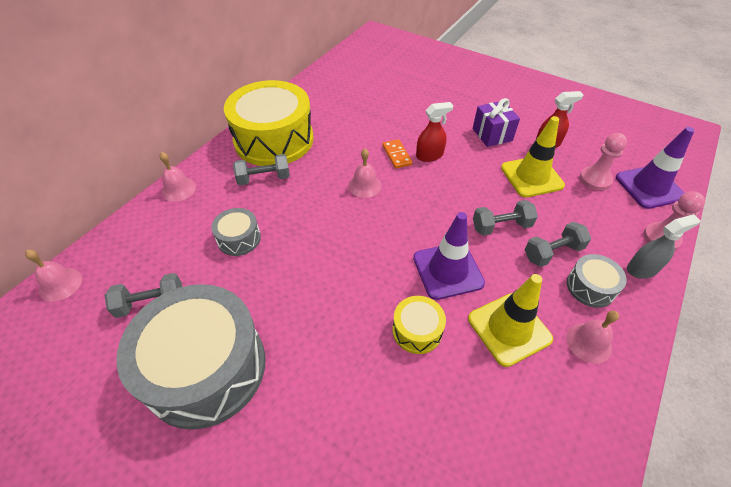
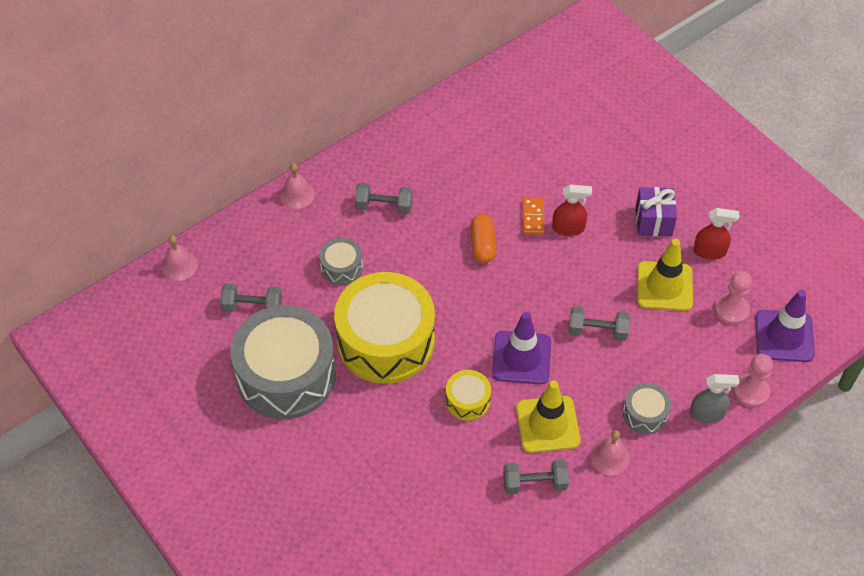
camera: 20 degrees right, 5 degrees up
yellow drum [224,80,314,166] -> yellow drum moved to [334,272,435,384]
pink bell [348,149,382,198] -> orange capsule [470,214,497,263]
grey dumbbell [525,222,591,267] -> grey dumbbell moved to [503,459,569,495]

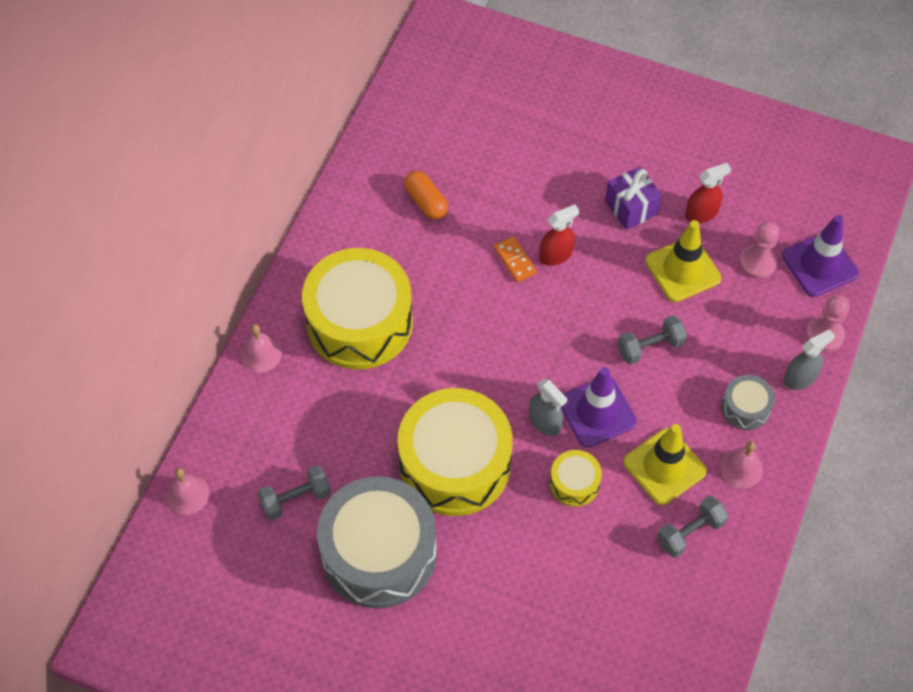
camera: 30 degrees left, 5 degrees up
grey drum [319,238,363,285] -> none
grey dumbbell [355,183,413,215] -> yellow drum [302,248,413,369]
orange capsule [470,214,497,263] -> orange capsule moved to [404,171,448,219]
none -> grey spray bottle [529,378,568,436]

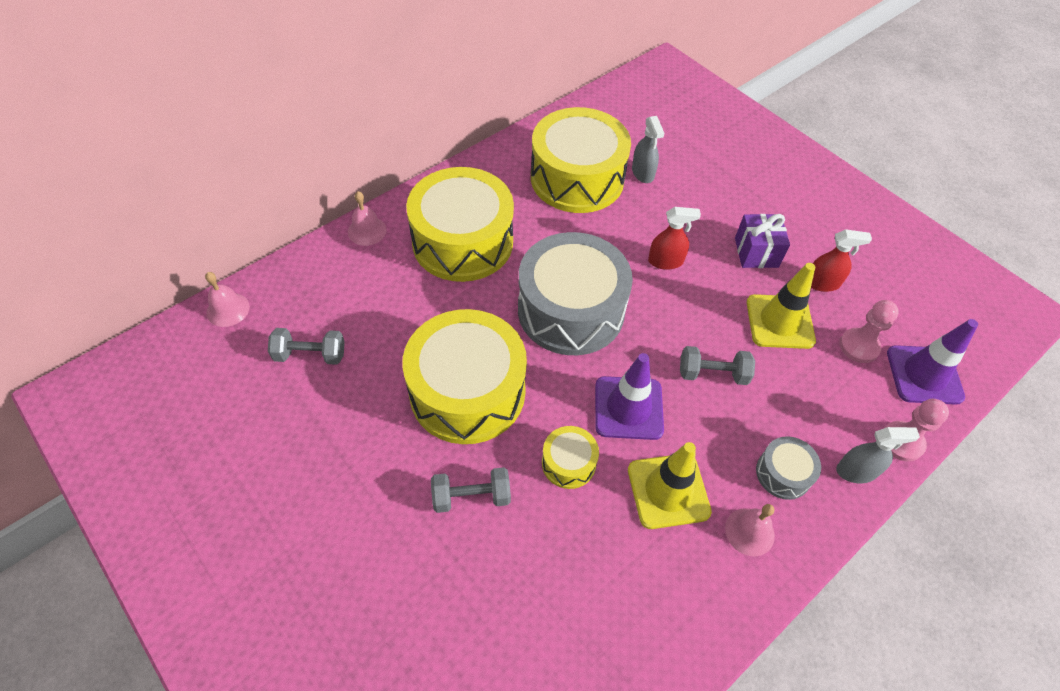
camera: 25 degrees right, 5 degrees down
grey drum [317,476,437,608] -> grey drum moved to [518,232,633,355]
orange capsule [404,171,448,219] -> yellow drum [531,107,631,213]
orange domino [494,236,537,282] -> none
grey spray bottle [529,378,568,436] -> grey spray bottle moved to [632,116,665,183]
grey dumbbell [657,495,728,558] -> grey dumbbell moved to [431,467,511,513]

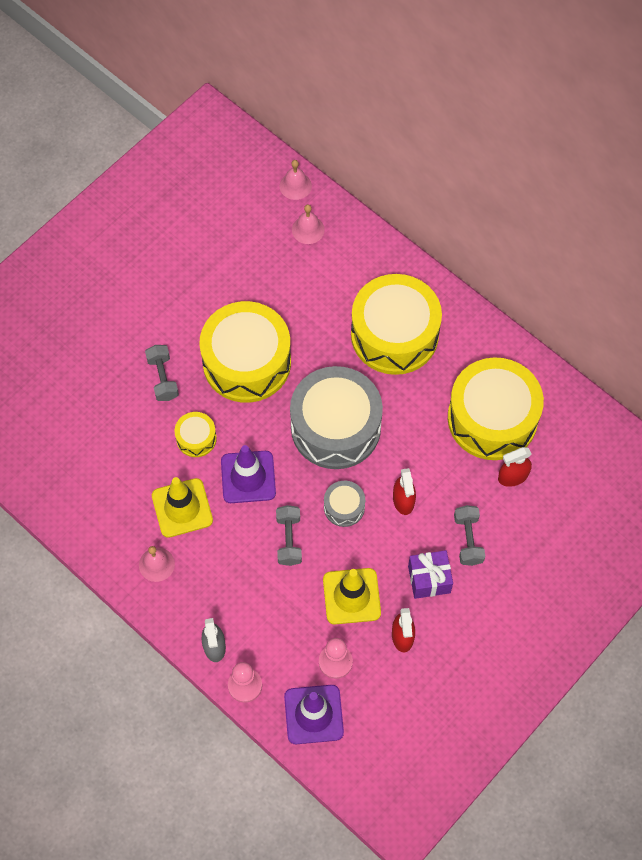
camera: 85 degrees right, 10 degrees up
grey dumbbell [268,328,345,365] -> grey dumbbell moved to [454,505,485,566]
pink bell [348,191,387,246] -> pink bell moved to [292,204,325,244]
grey spray bottle [632,116,665,183] -> red spray bottle [498,447,532,487]
grey drum [756,436,821,500] -> grey drum moved to [324,481,365,527]

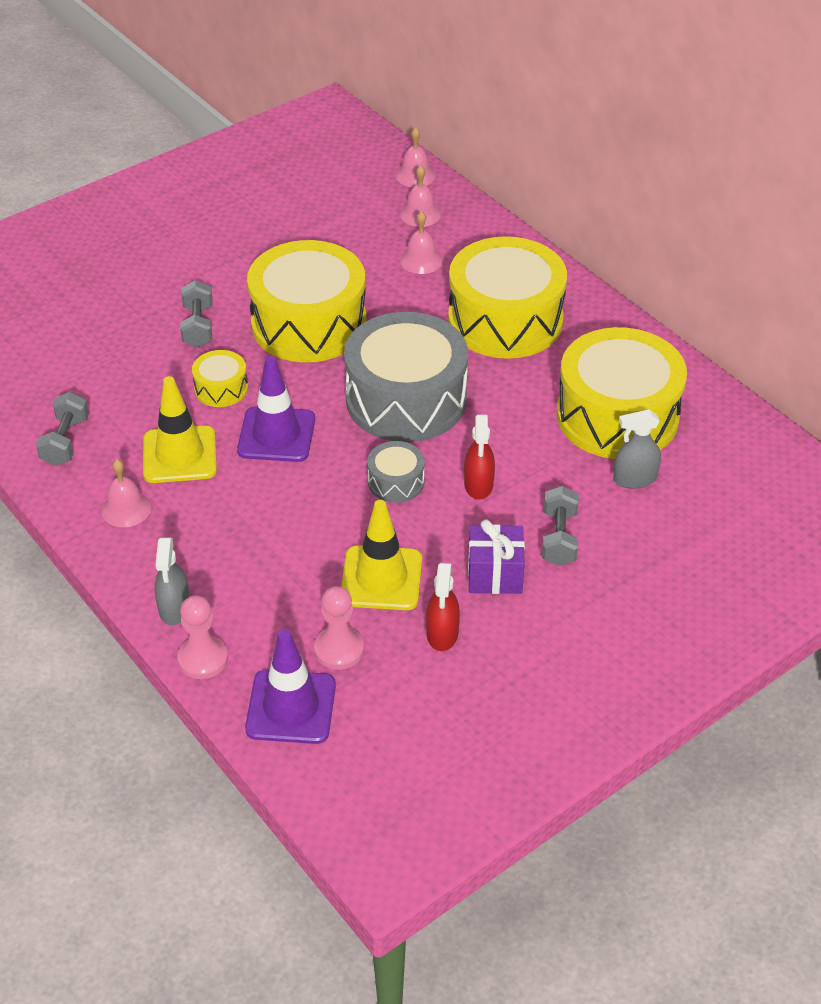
camera: 10 degrees right, 20 degrees down
grey dumbbell [276,505,302,566] -> grey dumbbell moved to [36,392,89,466]
red spray bottle [498,447,532,487] -> grey spray bottle [613,409,661,489]
none -> pink bell [400,211,442,274]

